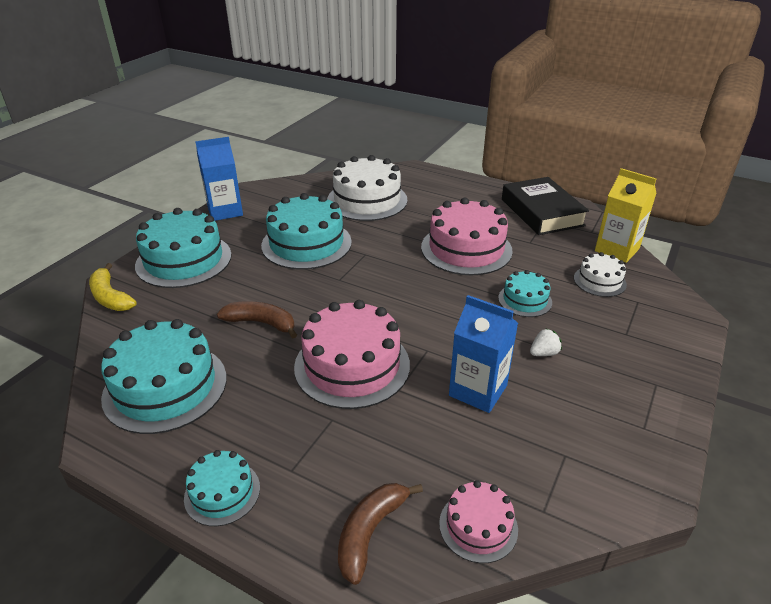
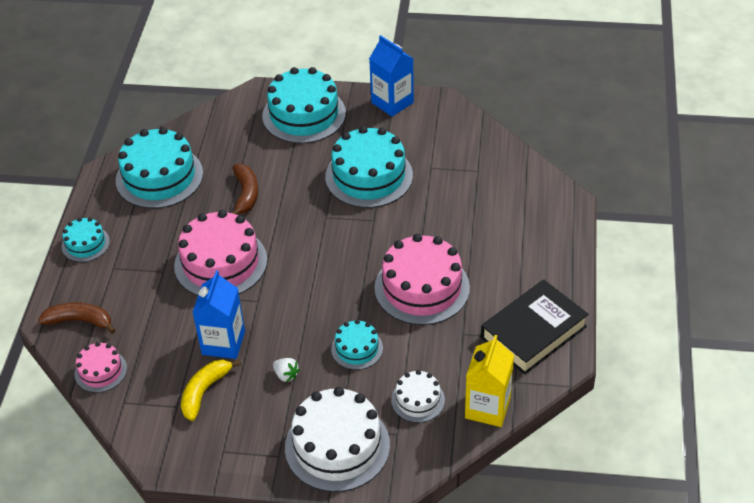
camera: 70 degrees right, 10 degrees up
yellow banana [89,263,137,311] -> yellow banana moved to [181,360,241,421]
white cake [327,155,408,221] -> white cake moved to [285,387,390,492]

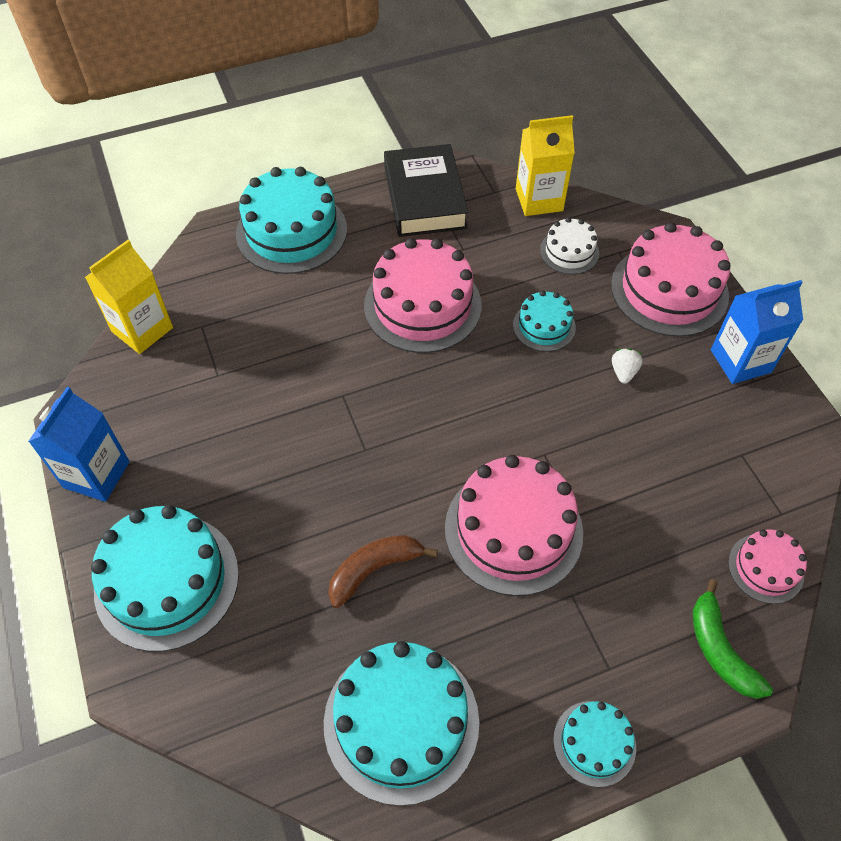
camera: 120 degrees left, 10 degrees up
brown banana [38,302,115,334] -> green banana [692,579,773,699]
yellow banana [181,360,241,421] -> none
blue carton [192,270,245,359] -> blue carton moved to [711,280,803,384]
white cake [285,387,390,492] -> pink cake [611,222,731,337]
turquoise cake [325,126,413,208] -> turquoise cake moved to [236,167,347,274]
black book [481,280,589,374] -> black book turned 60 degrees clockwise [384,144,468,237]
none -> yellow carton [85,240,173,354]

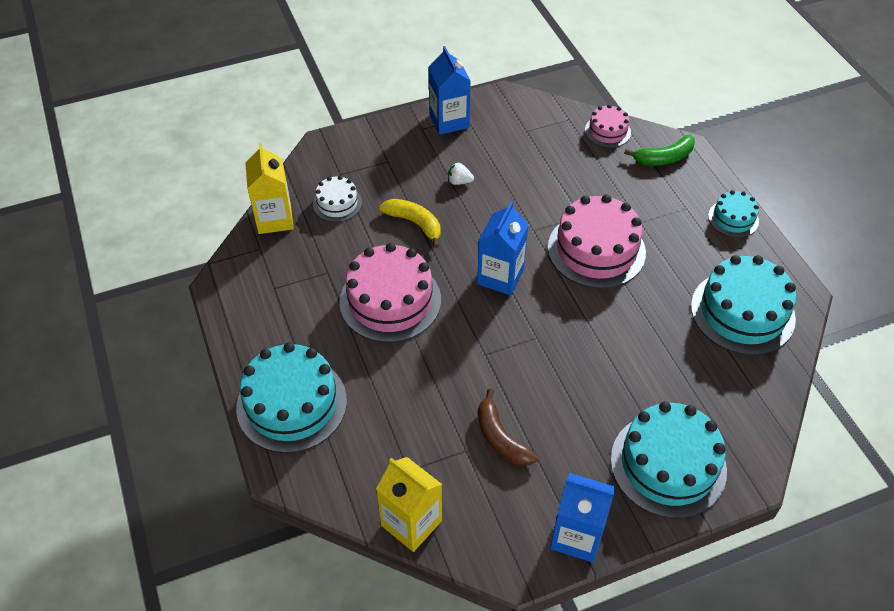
camera: 90 degrees left, 5 degrees down
brown banana [328,535,438,608] -> brown banana moved to [478,389,538,466]
black book [384,144,468,237] -> none
turquoise cake [513,290,576,352] -> yellow banana [379,199,441,248]
pink cake [611,222,731,337] -> none
none -> blue carton [477,202,529,295]

